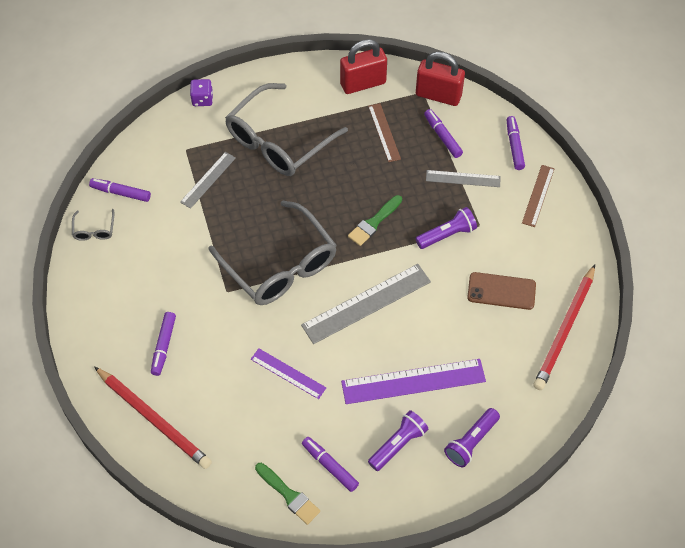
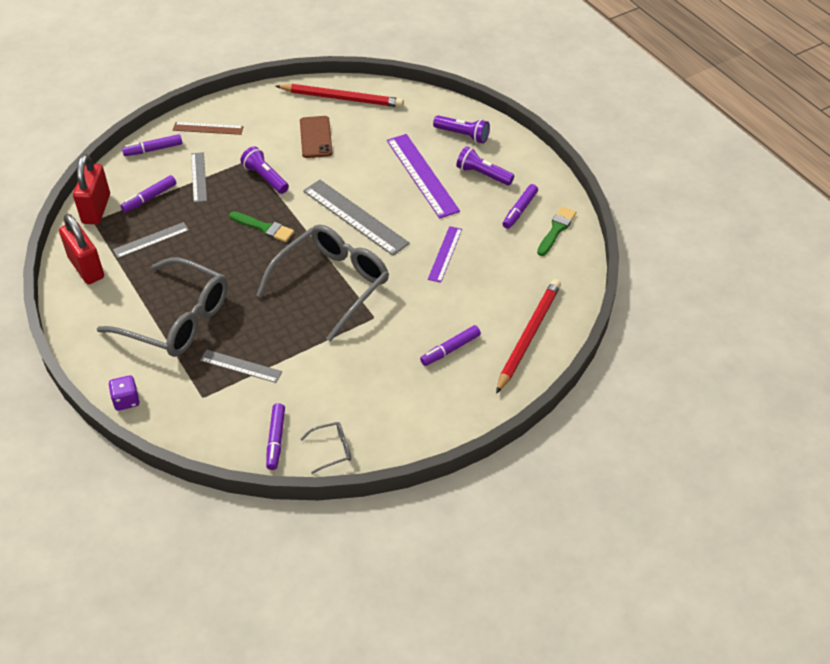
camera: 105 degrees left, 10 degrees down
purple marker [151,312,176,376] -> purple marker turned 150 degrees clockwise [420,325,481,366]
brown ruler [368,103,401,162] -> grey ruler [113,222,189,258]

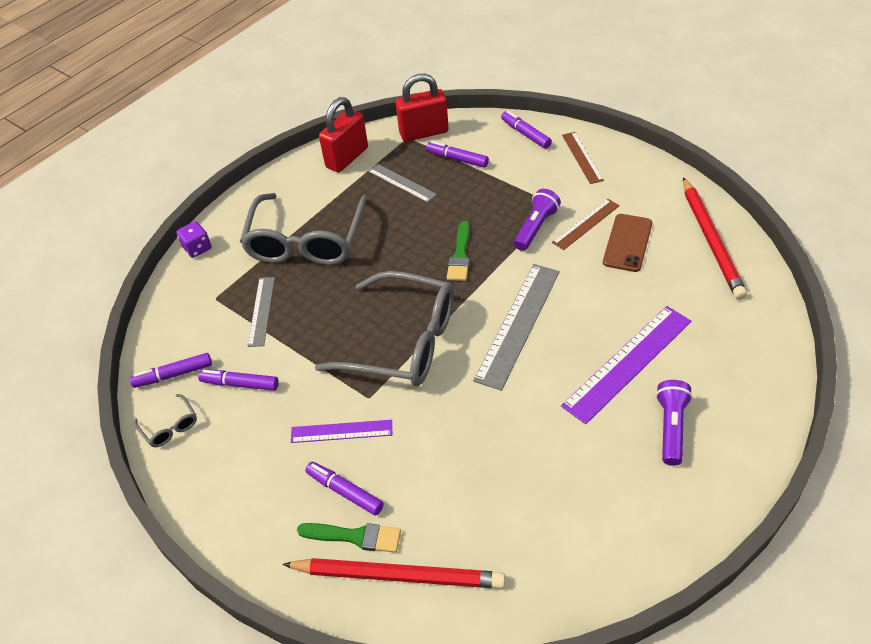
camera: 75 degrees right, 0 degrees up
grey ruler [191,152,207,203] -> none
brown phone [300,116,333,158] -> brown phone turned 45 degrees counterclockwise [603,214,652,272]
purple ruler [428,226,462,283] -> purple ruler moved to [291,420,392,443]
purple flashlight [433,115,490,143] -> none
purple marker [503,184,538,229] -> purple marker moved to [198,370,279,391]
green brush [537,206,576,256] -> green brush moved to [297,523,401,553]
none -> brown ruler [552,199,620,250]

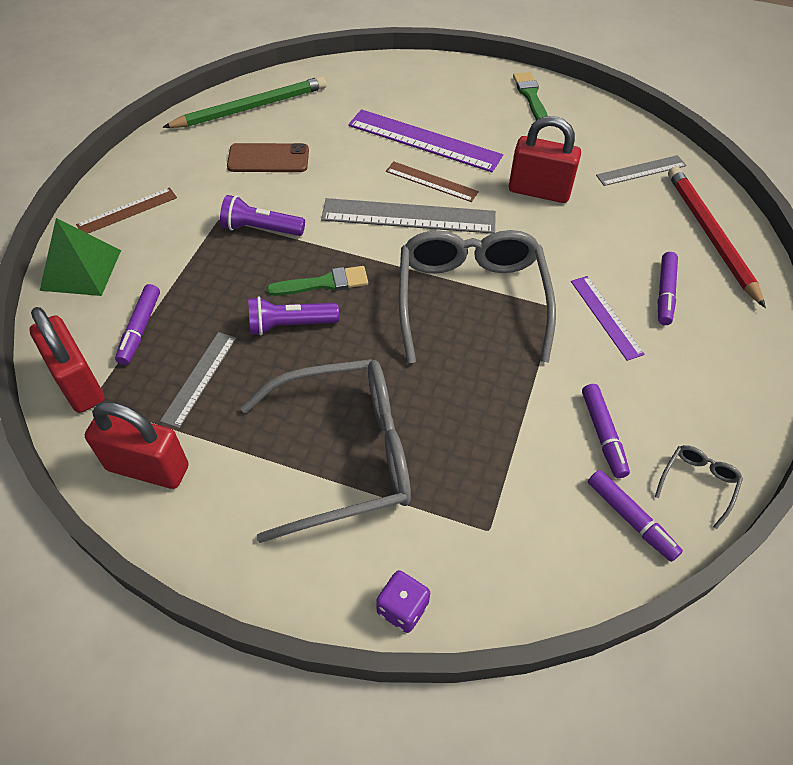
camera: 115 degrees left, 5 degrees up
grey ruler [248,277,275,347] -> grey ruler moved to [596,155,686,186]
green brush [297,523,401,553] -> green brush moved to [513,72,548,120]
purple marker [501,111,552,149] -> green pyramid [40,218,121,296]
brown ruler [552,199,620,250] -> brown ruler moved to [386,161,479,202]
purple flashlight [656,380,693,466] -> purple flashlight moved to [248,296,339,336]
red pencil [683,177,747,300] -> green pencil [162,76,327,128]
none -> red padlock [509,116,581,203]

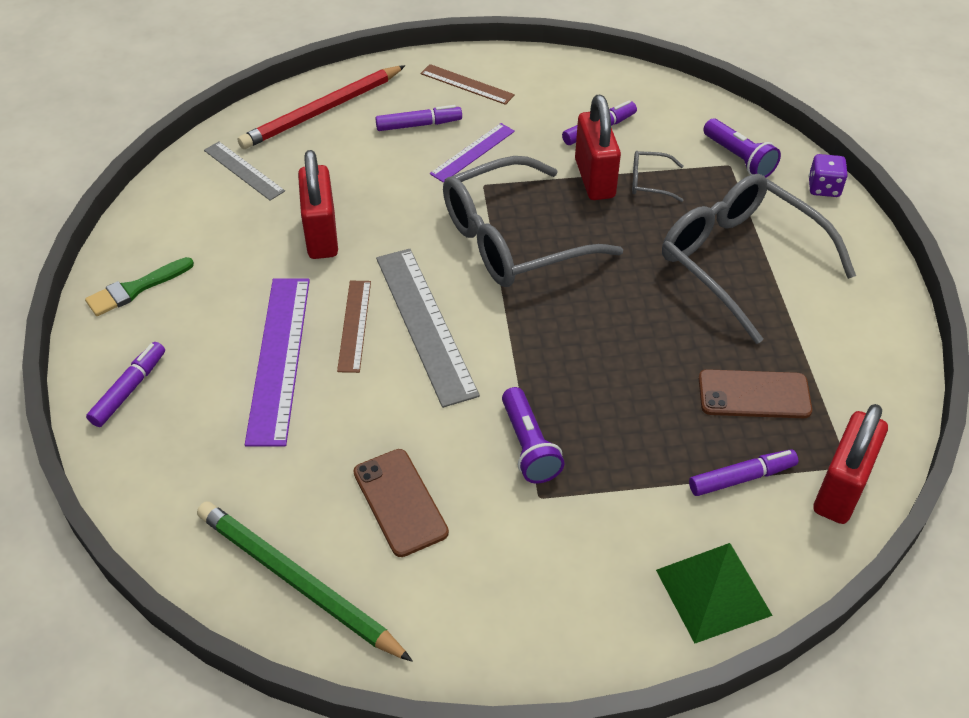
camera: 115 degrees left, 5 degrees down
brown ruler [76,187,177,233] -> brown ruler moved to [421,64,515,105]
red padlock [85,401,189,489] -> red padlock moved to [575,95,621,200]
grey ruler [160,332,236,428] -> brown phone [699,369,812,418]
purple flashlight [248,296,339,336] -> purple flashlight moved to [703,119,781,177]
green brush [266,266,368,296] -> none
purple marker [588,470,683,562] -> purple marker moved to [86,342,165,427]
grey glasses [655,445,743,529] -> grey glasses moved to [632,151,684,202]

